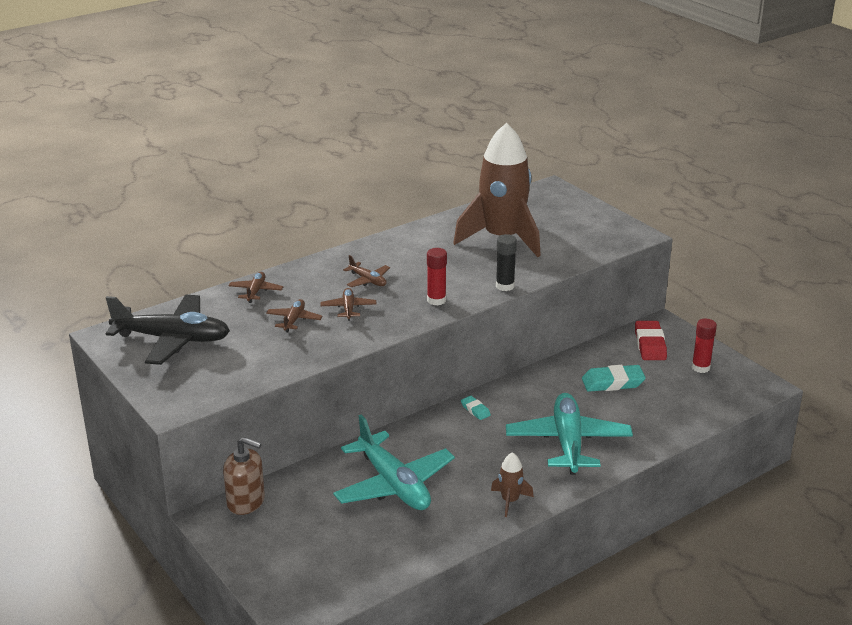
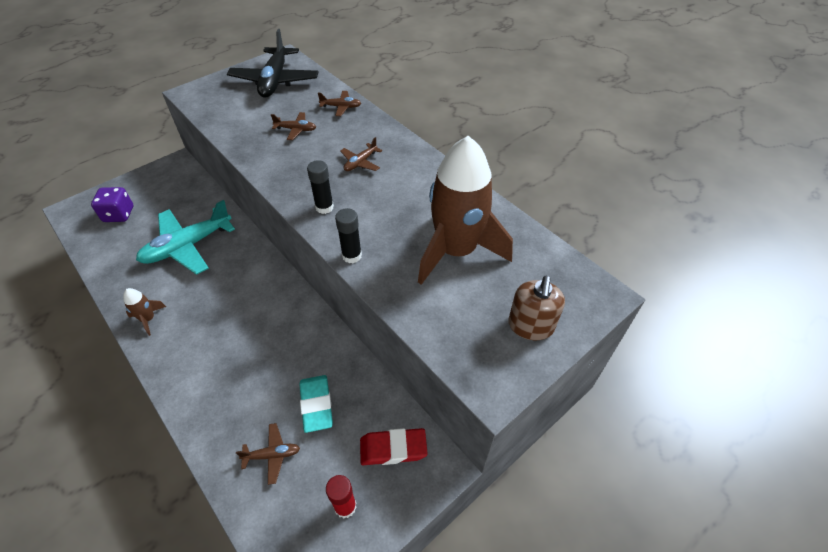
camera: 85 degrees right, 20 degrees up
brown soap dispenser [223,437,265,515] -> brown soap dispenser moved to [508,276,565,340]
brown plane [320,288,376,321] -> brown plane moved to [236,423,300,485]
red glue stick [427,248,447,305] -> black glue stick [307,160,334,214]
turquoise eraser [461,396,491,420] -> none
turquoise plane [506,393,633,475] -> none
none -> purple dice [91,187,133,222]

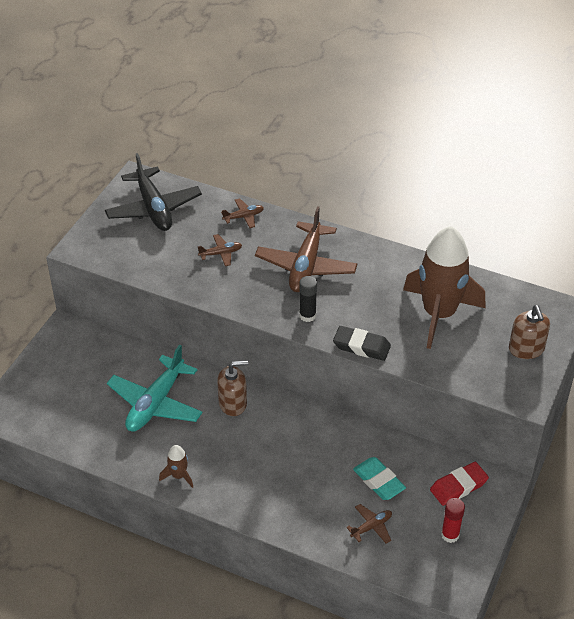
camera: 25 degrees left, 5 degrees down
purple dice [91,187,133,222] -> none
black glue stick [335,208,362,263] -> black eraser [333,326,391,361]
brown plane [340,137,382,171] -> brown plane [255,206,358,292], size x2.17
none -> brown soap dispenser [217,360,248,416]

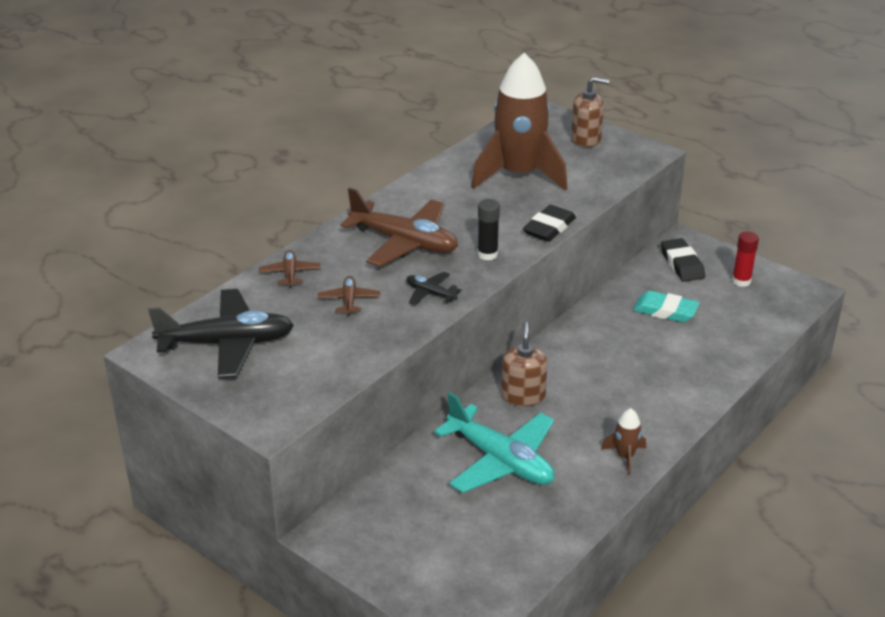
camera: 75 degrees left, 10 degrees down
brown plane [346,504,392,544] -> none
turquoise eraser [353,457,406,500] -> turquoise eraser turned 45 degrees clockwise [633,291,699,322]
red eraser [430,462,489,506] -> black eraser [661,238,705,282]
none -> black plane [406,272,462,305]

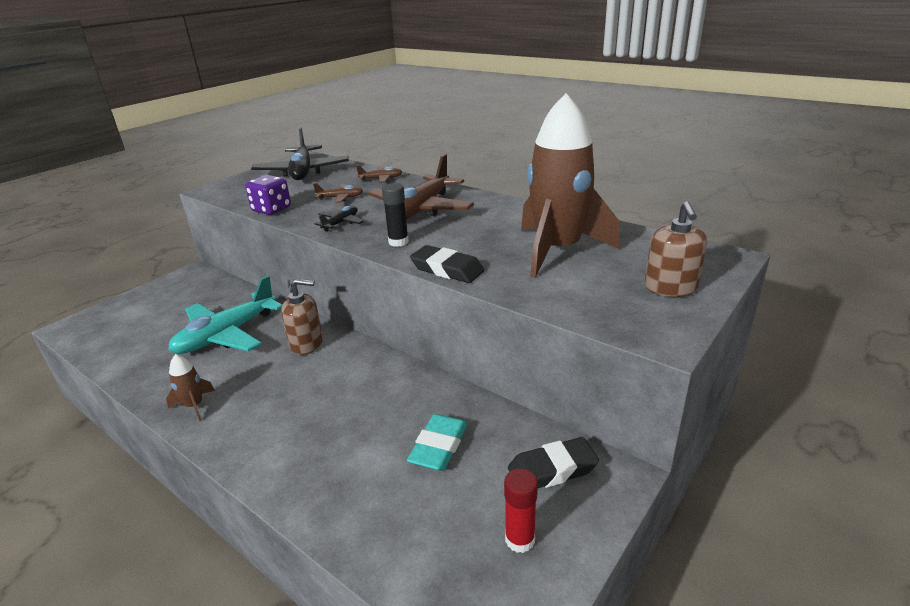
camera: 90 degrees right, 5 degrees down
none -> purple dice [245,175,291,215]

